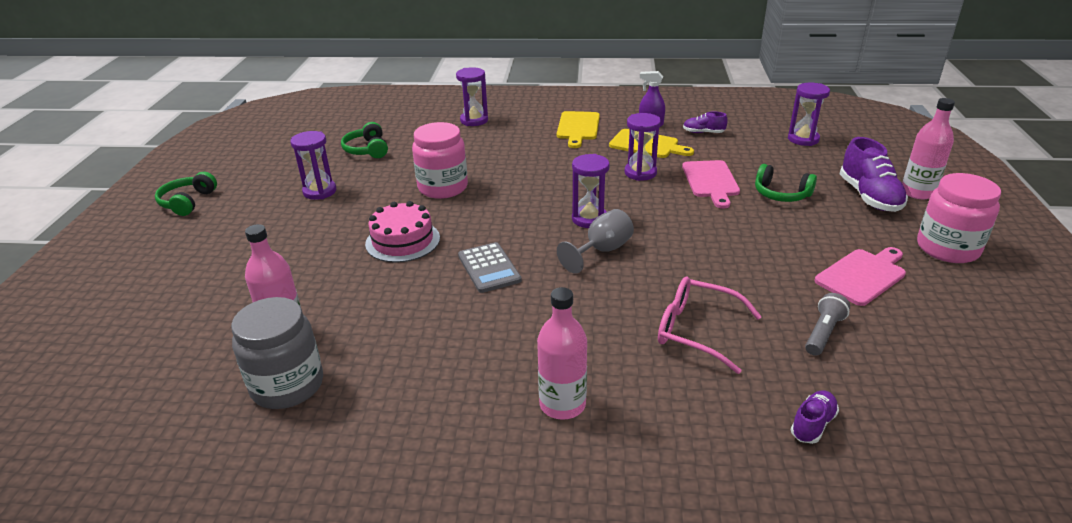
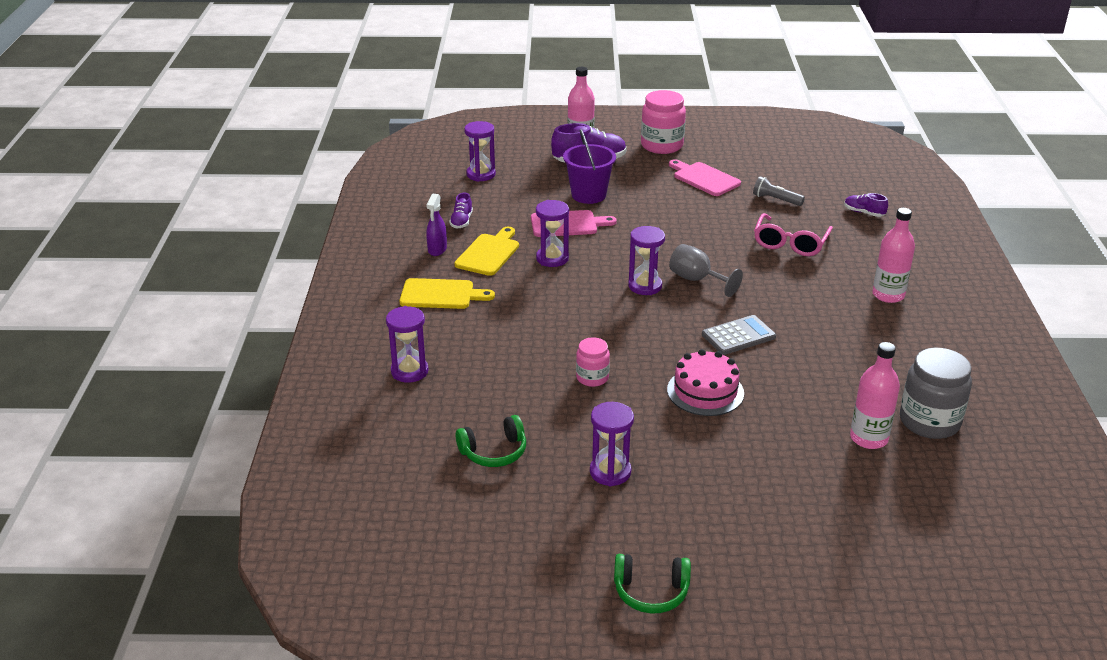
camera: 95 degrees left, 0 degrees up
pink jar [412,122,468,199] -> pink jar [576,337,610,387], size x0.57
green headphones [755,164,817,202] -> purple bucket [563,129,616,204]

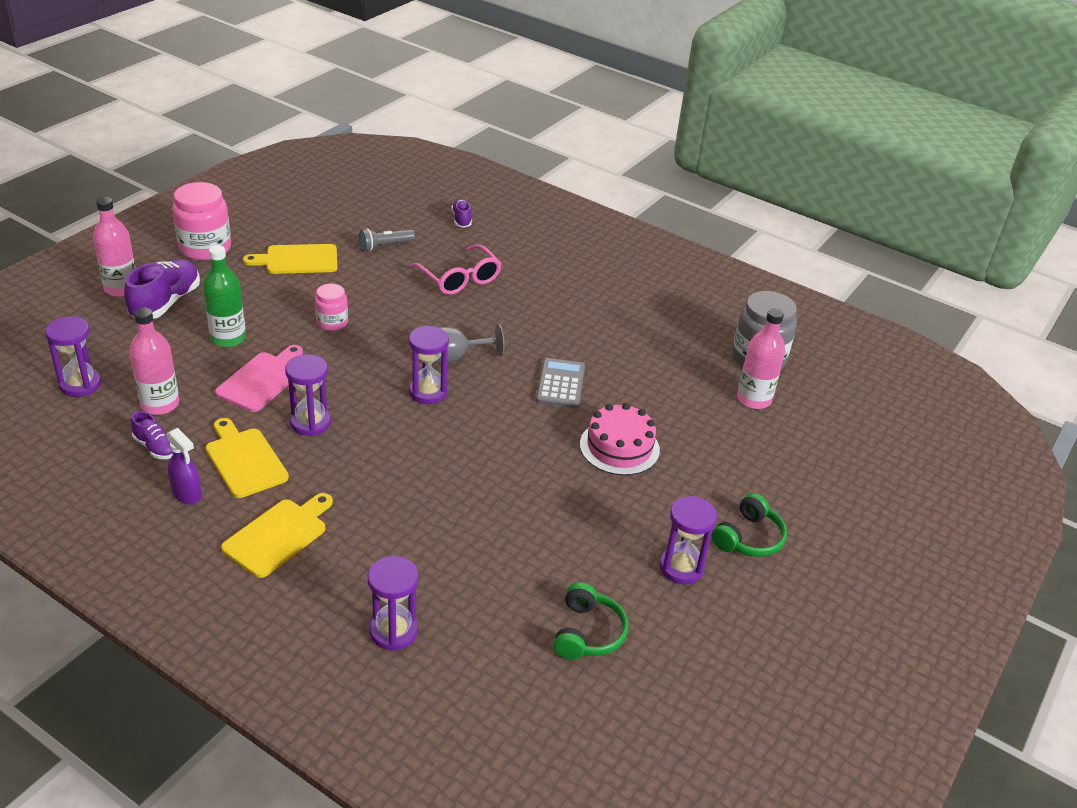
camera: 60 degrees left, 5 degrees up
purple bucket [563,129,616,204] -> green bottle [203,245,246,347]
pink jar [576,337,610,387] -> pink jar moved to [315,284,348,331]
green headphones [614,554,691,613] -> green headphones moved to [711,493,787,557]
pink cutting board [669,159,741,196] -> yellow cutting board [243,244,338,274]
purple shoe [844,193,888,217] -> purple shoe turned 105 degrees clockwise [451,199,472,228]
pink bottle [872,208,915,303] -> pink bottle moved to [129,308,179,415]

